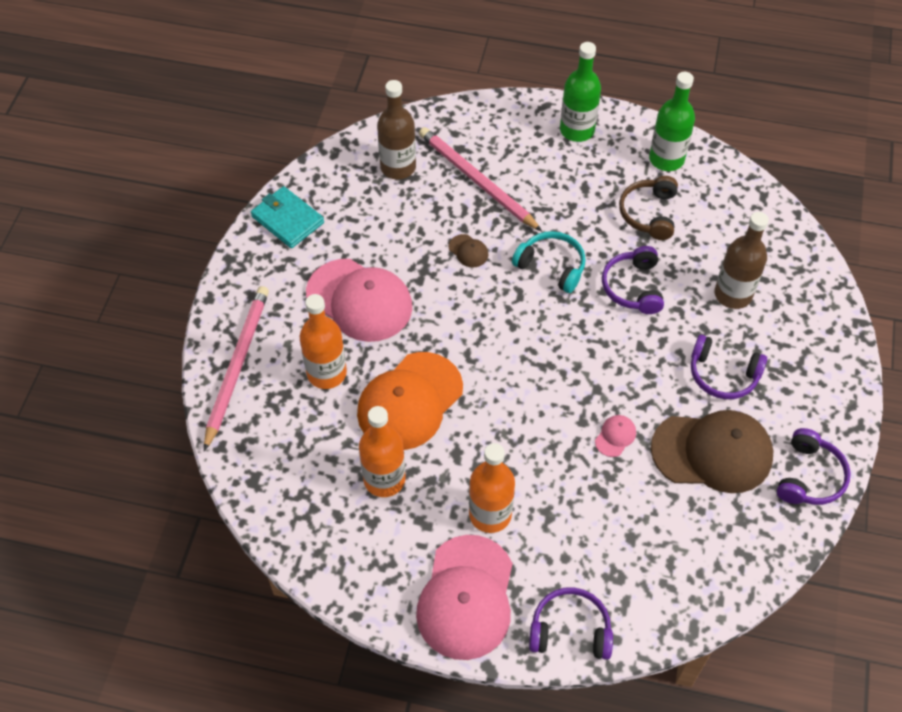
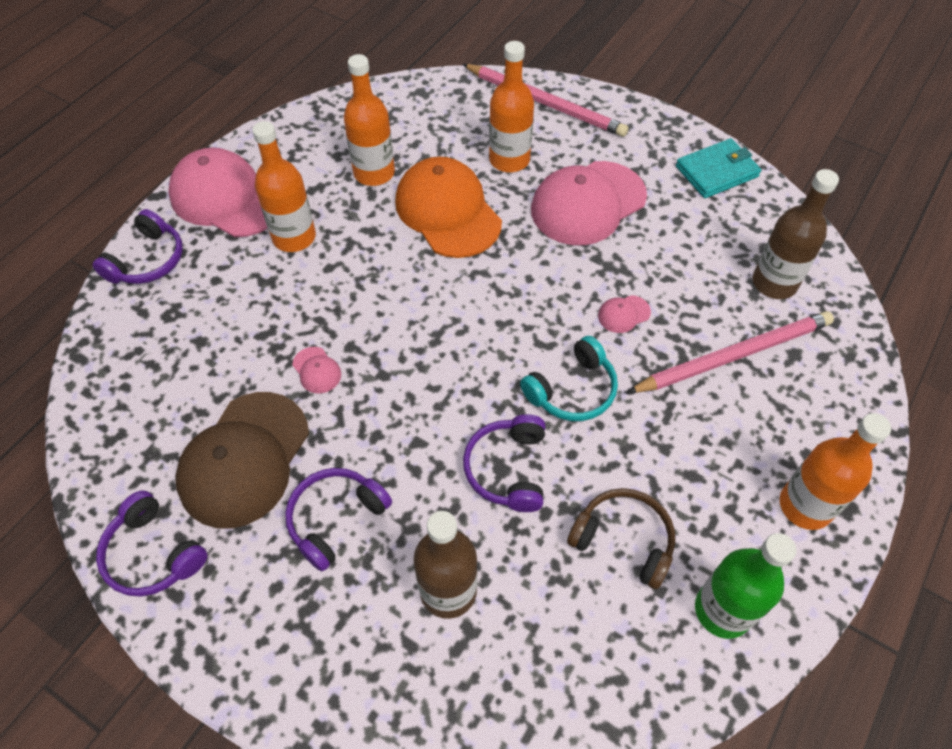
camera: 110 degrees right, 0 degrees up
brown cap [448,234,489,267] -> pink cap [598,295,651,333]
green bottle [560,42,601,142] -> orange bottle [780,413,891,530]
purple headphones [602,246,664,314] -> purple headphones turned 105 degrees counterclockwise [463,414,545,512]

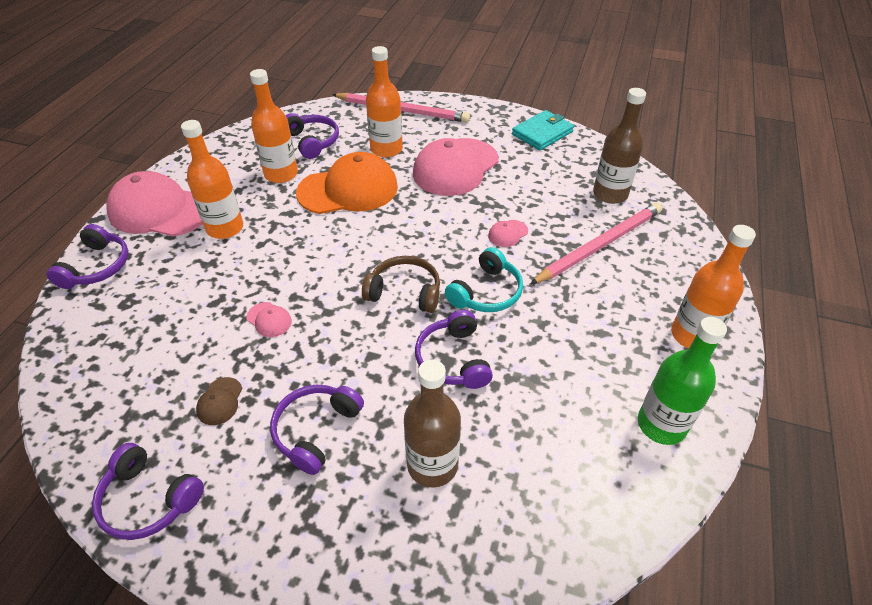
camera: 15 degrees left, 10 degrees down
brown cap [175,392,309,528] -> brown cap [196,377,242,425], size x0.40
orange cap [395,157,502,258] -> orange cap turned 120 degrees clockwise [296,152,398,214]
brown headphones [567,488,675,589] -> brown headphones moved to [362,256,440,313]
none -> purple headphones [286,113,339,159]

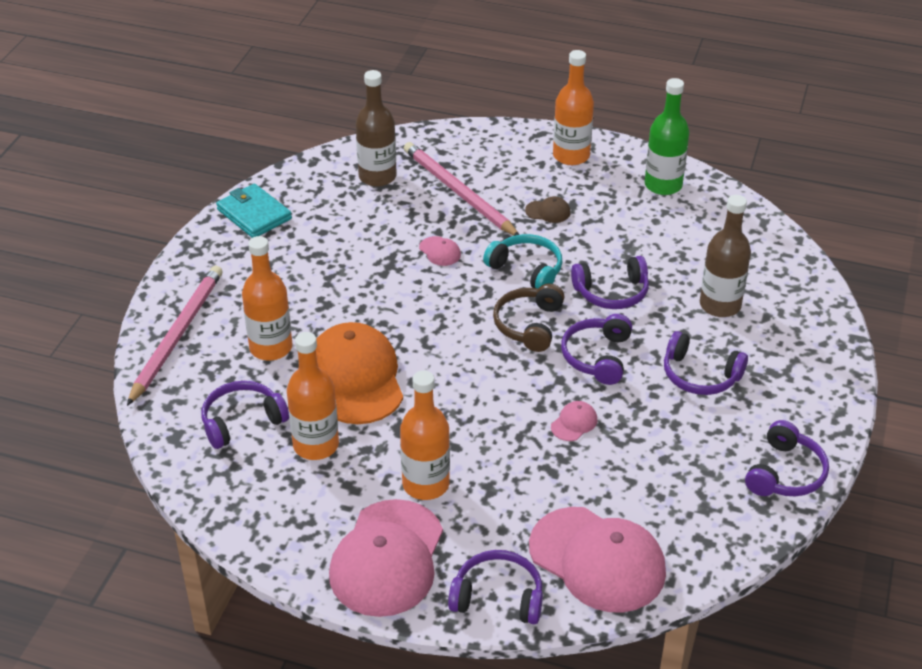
camera: 90 degrees left, 5 degrees down
brown cap [196,377,242,425] -> brown cap moved to [525,197,570,223]
pink cap [413,138,499,196] -> pink cap moved to [529,507,666,612]
none -> purple headphones [561,314,632,385]

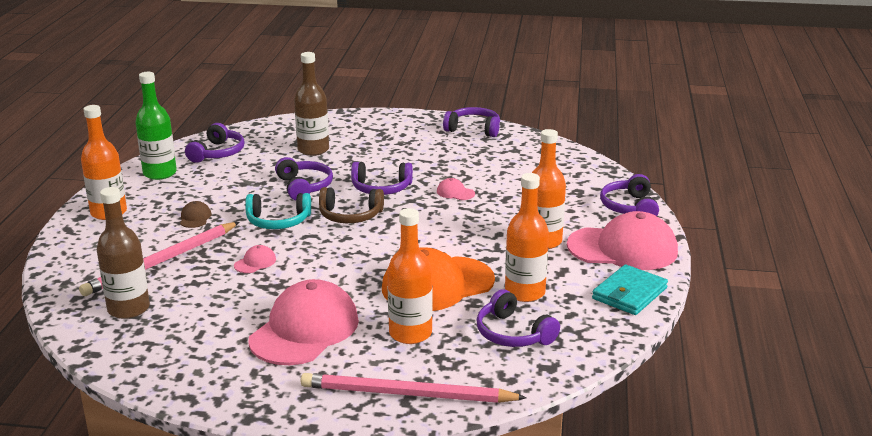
camera: 100 degrees left, 15 degrees down
turquoise wallet [216,183,292,238] -> turquoise wallet moved to [592,264,668,315]
turquoise headphones [483,234,562,289] -> turquoise headphones turned 120 degrees counterclockwise [245,193,311,229]
pink cap [529,507,666,612] -> pink cap moved to [249,279,359,365]
purple headphones [664,331,748,395] -> purple headphones moved to [185,123,244,163]

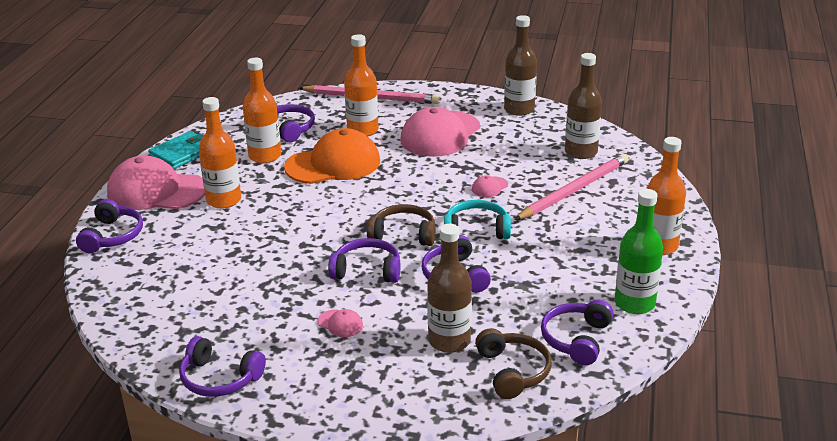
camera: 175 degrees left, 5 degrees up
brown cap [180,201,211,228] -> none
pink cap [437,178,475,200] -> pink cap moved to [318,309,363,337]
none -> brown headphones [475,328,552,399]
none -> brown bottle [504,15,537,116]

